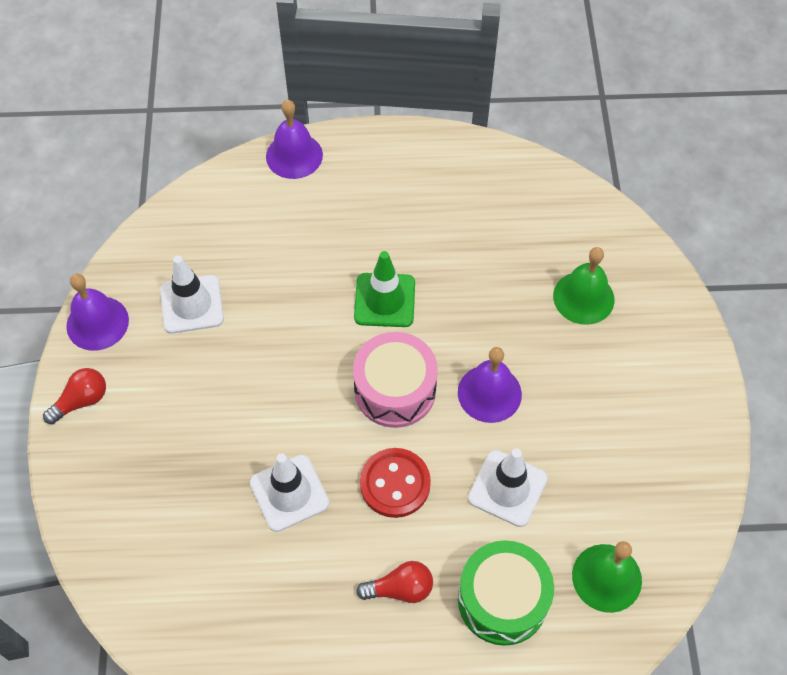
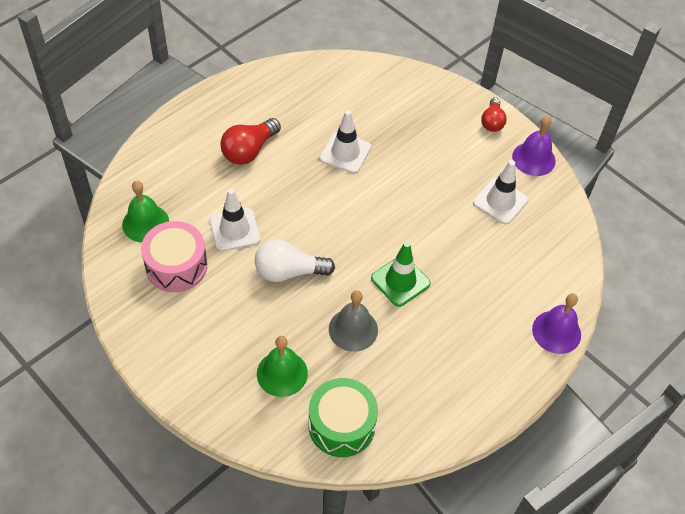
camera: 135 degrees right, 5 degrees down
pink drum [353,332,438,428] -> pink drum moved to [141,221,207,292]
red light bulb [356,561,433,603] -> red light bulb [220,118,281,165], size x1.53
red button [360,448,431,518] -> none
purple bell [458,347,522,423] -> white light bulb [255,239,335,282]
green drum [458,540,554,646] -> green drum moved to [308,378,378,457]
none -> grey bell [329,290,378,352]

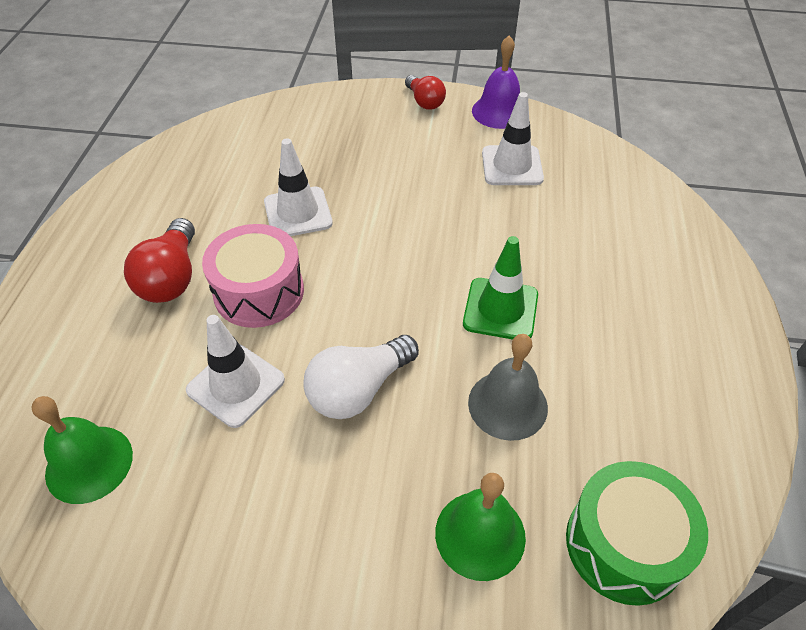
camera: 35 degrees left, 5 degrees down
pink drum [141,221,207,292] -> pink drum moved to [202,224,304,328]
purple bell [532,293,581,354] -> none

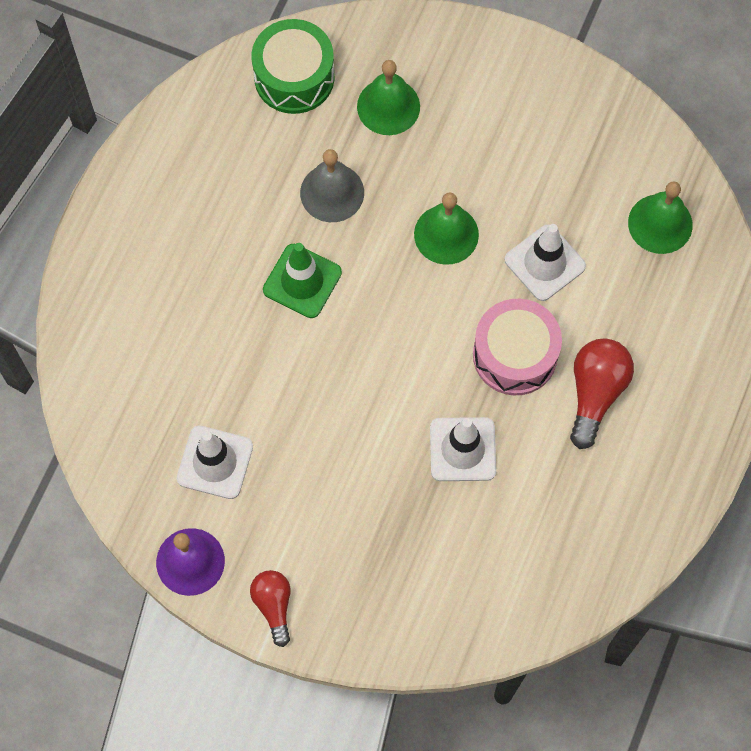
camera: 165 degrees left, 20 degrees up
white light bulb [303,335,419,419] -> green bell [414,192,479,265]

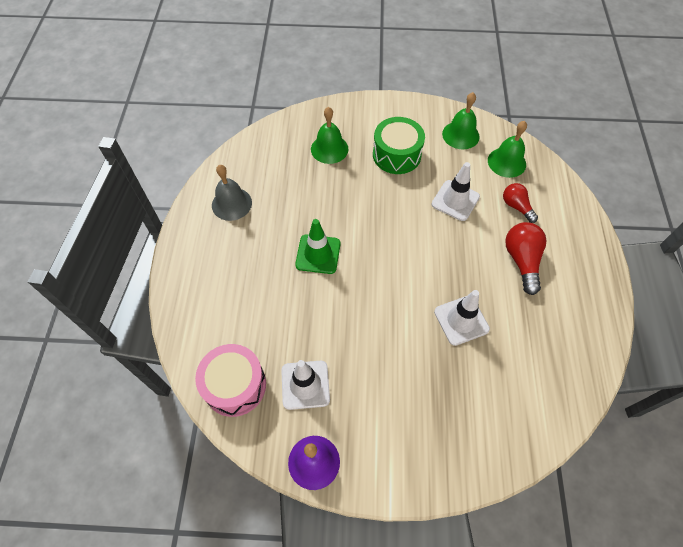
camera: 20 degrees left, 10 degrees down
red light bulb [250,570,291,647] -> red light bulb moved to [503,183,538,223]
green drum [251,19,335,114] -> green drum moved to [373,117,425,174]
grey bell [300,149,364,222] -> grey bell moved to [212,165,252,221]
green bell [414,192,479,265] -> green bell moved to [442,92,480,149]
pink drum [473,299,562,395] -> pink drum moved to [195,344,266,417]

